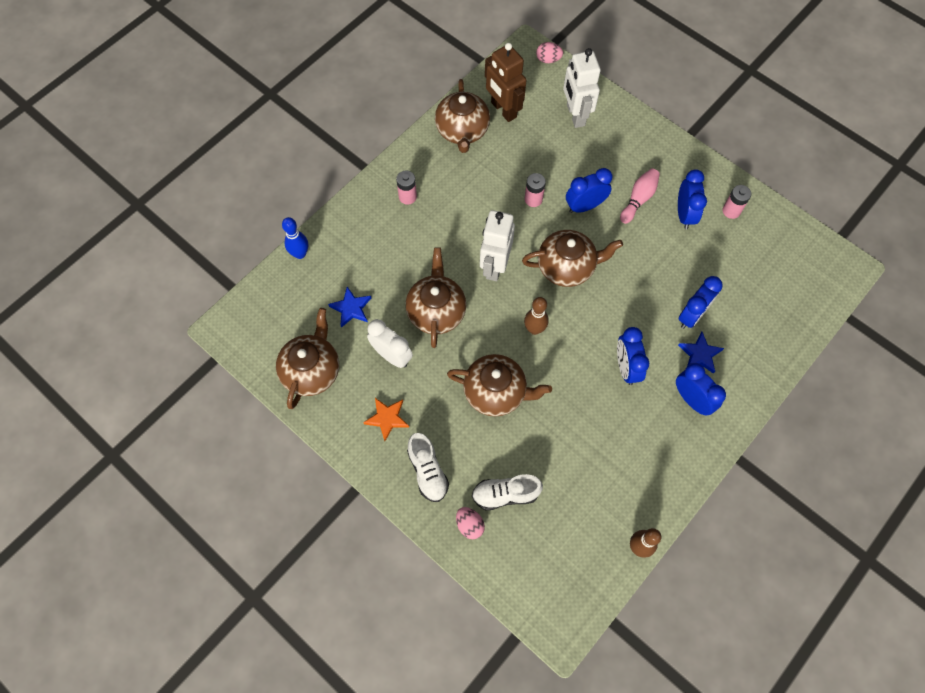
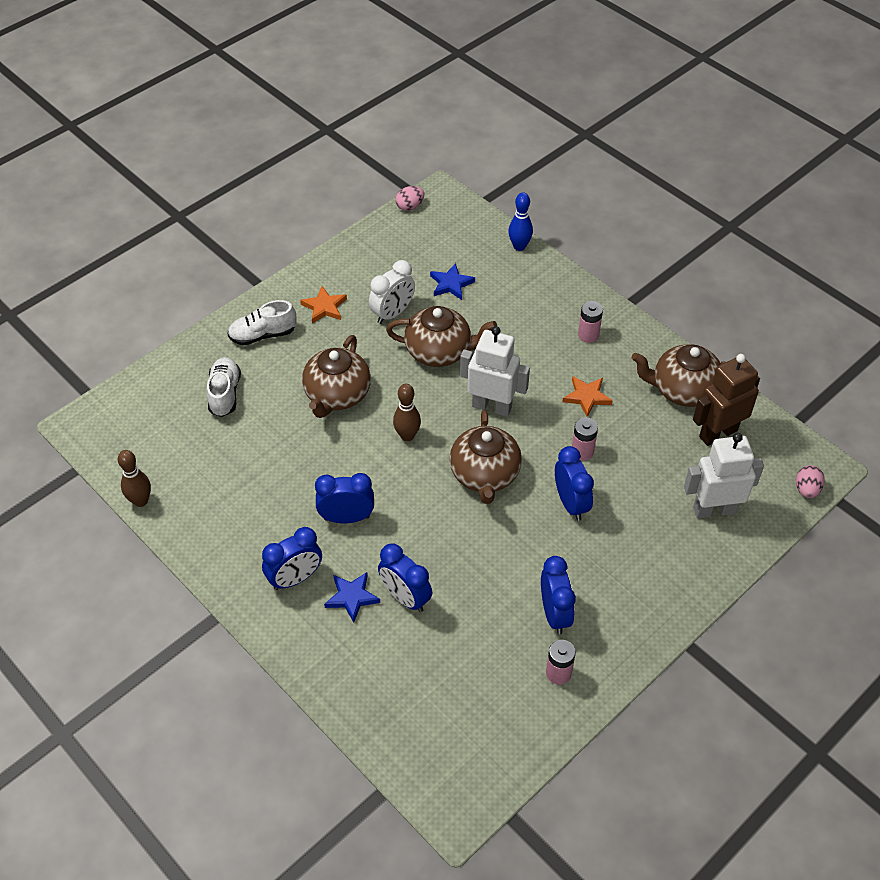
camera: 95 degrees right, 15 degrees down
brown teapot [276,308,339,409] -> none
pink egg [456,507,485,539] -> pink egg moved to [395,186,424,211]
pink bowling pin [620,168,660,224] -> none
blue clock [678,169,707,229] -> blue clock turned 105 degrees counterclockwise [541,556,576,634]
none -> orange star [562,376,613,417]

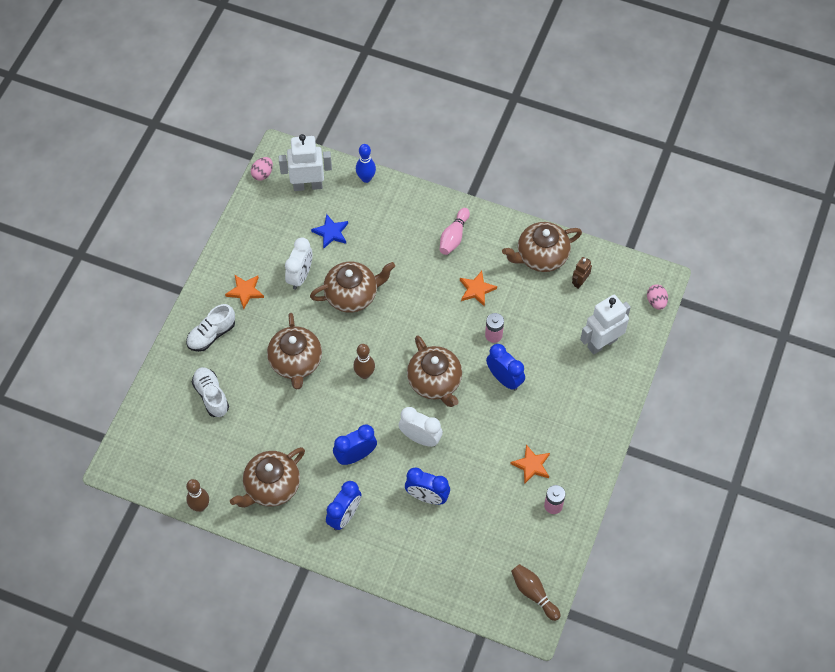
camera: 25 degrees left, 10 degrees up
blue star [324,572,380,623] -> none
white robot [460,326,530,417] -> white robot moved to [279,134,332,191]
blue clock [541,556,576,634] -> orange star [511,444,550,484]
pink battery [578,301,603,343] -> pink bowling pin [440,208,470,255]
brown robot [693,354,760,446] -> brown robot [572,257,592,289], size x0.51
none -> brown teapot [230,447,305,508]
none -> white clock [399,407,443,447]
none -> brown bowling pin [511,564,561,621]

